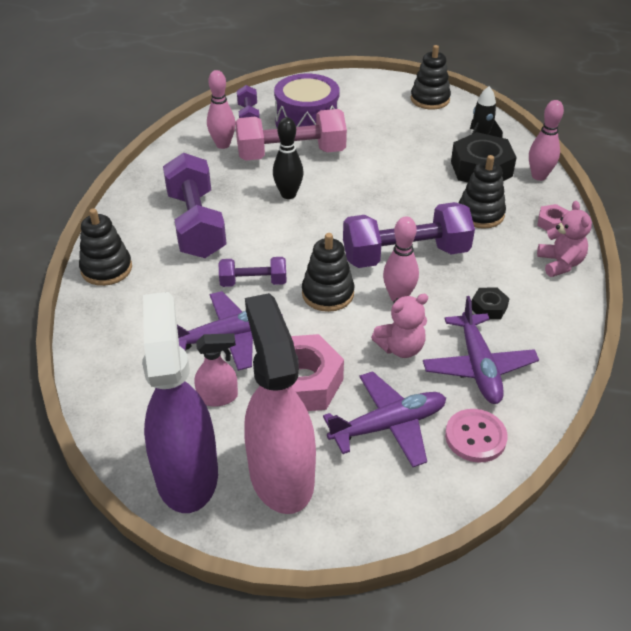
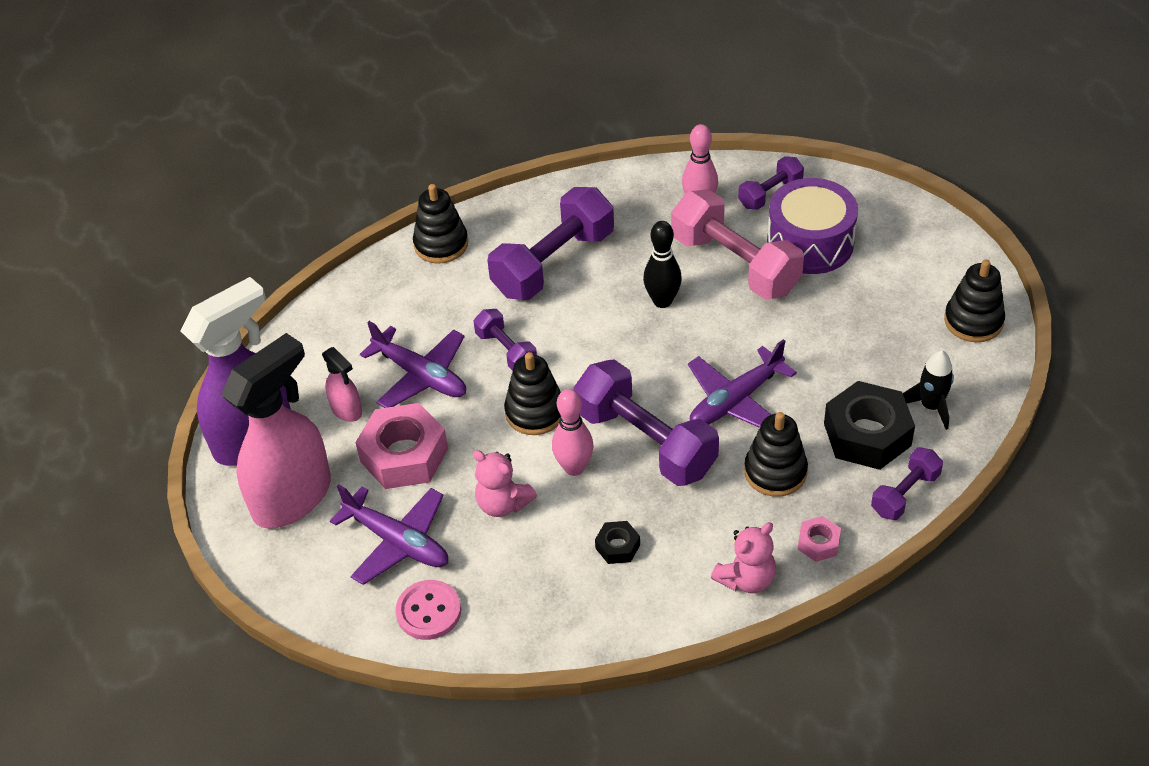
camera: 60 degrees right, 5 degrees up
purple plane [423,296,539,404] -> purple plane moved to [688,339,797,428]
pink bowling pin [529,100,564,181] -> purple dumbbell [871,448,943,520]

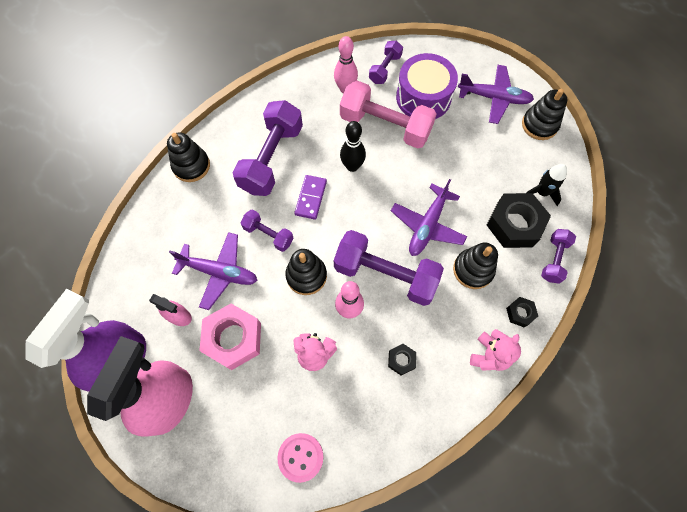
camera: 25 degrees left, 20 degrees up
purple plane [330,485,448,585] -> purple plane moved to [458,65,534,124]
pink nut [798,516,841,562] -> black nut [506,297,538,328]
none -> purple domino [294,175,327,220]

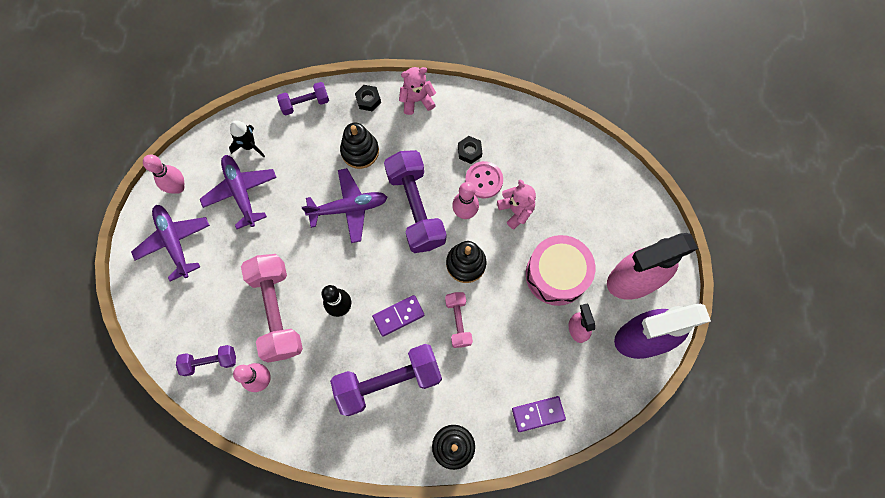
camera: 130 degrees left, 5 degrees up
purple plane [169,232,257,310] -> purple plane moved to [200,155,277,229]
pink nut [199,304,261,370] -> pink drum [526,235,595,306]
purple dumbbell [241,209,293,252] -> pink dumbbell [445,292,473,348]
pink button [277,433,323,483] -> pink button moved to [465,161,503,199]
purple drum [396,53,458,119] -> none
black nut [487,193,551,248] -> none
black stacking toy [522,89,567,140] -> pink bowling pin [143,155,184,194]
none -> purple domino [512,396,566,432]

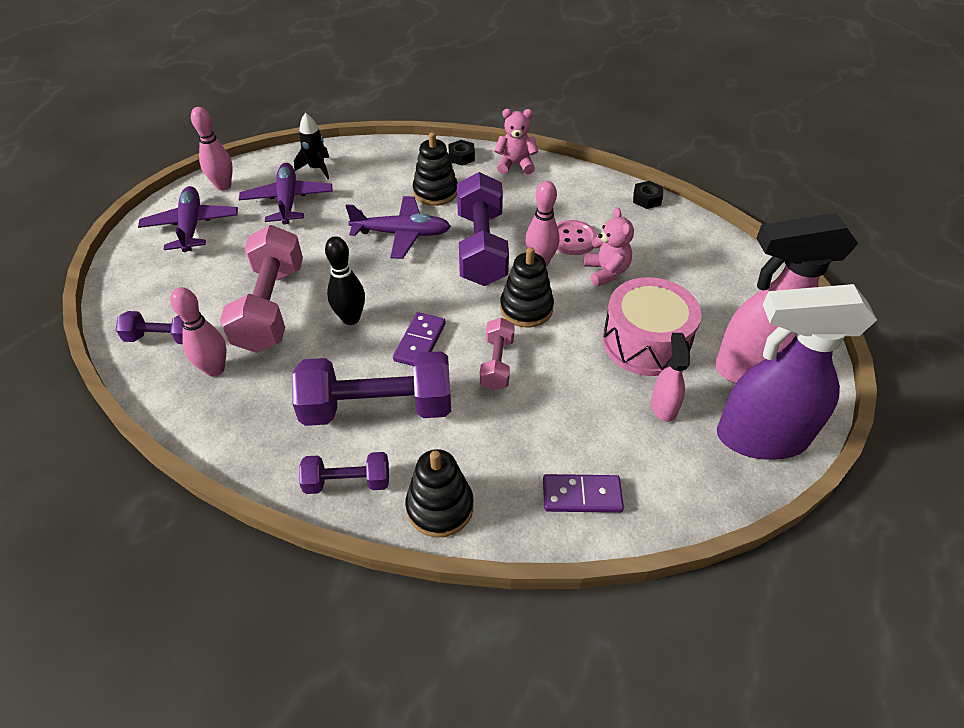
camera: 15 degrees right, 25 degrees down
purple dumbbell [277,82,329,115] -> purple dumbbell moved to [299,452,389,494]
purple domino [372,295,424,337] -> purple domino turned 60 degrees counterclockwise [393,312,446,366]
black nut [458,136,482,164] -> black nut moved to [633,181,663,209]

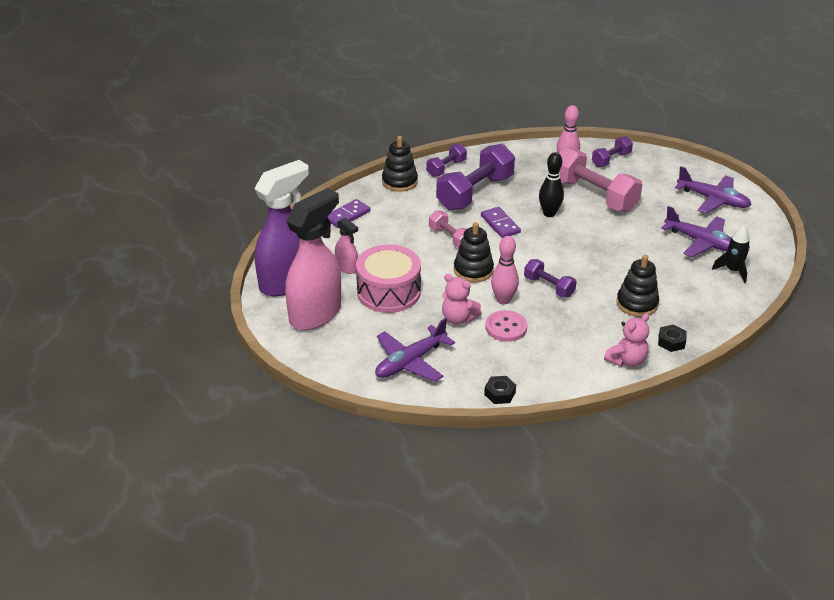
camera: 135 degrees right, 10 degrees down
pink bowling pin [191,107,233,191] -> none
purple plane [346,196,451,259] -> purple plane moved to [375,318,455,382]
purple dumbbell [457,172,509,286] -> purple dumbbell [524,259,577,298], size x0.52

